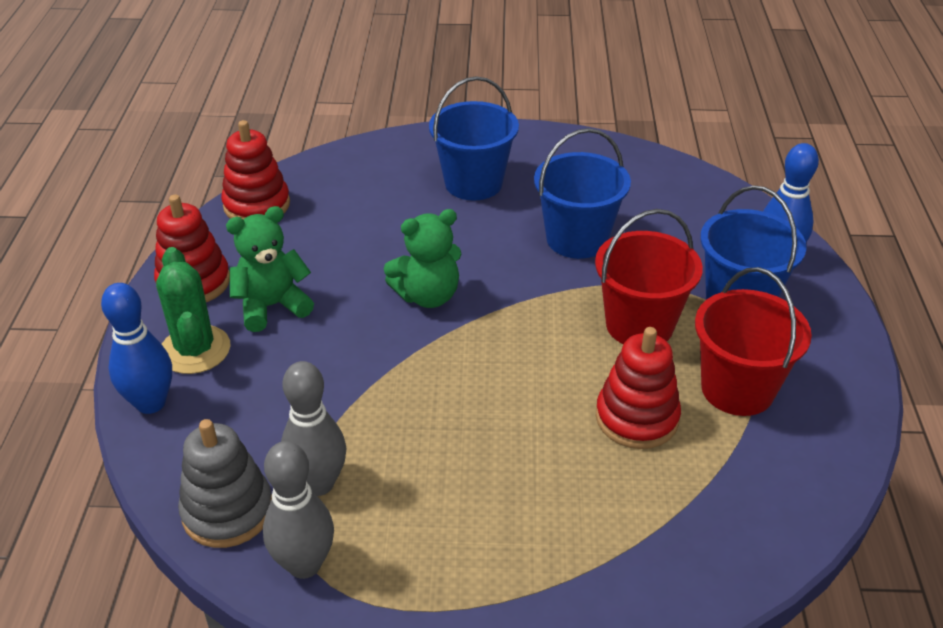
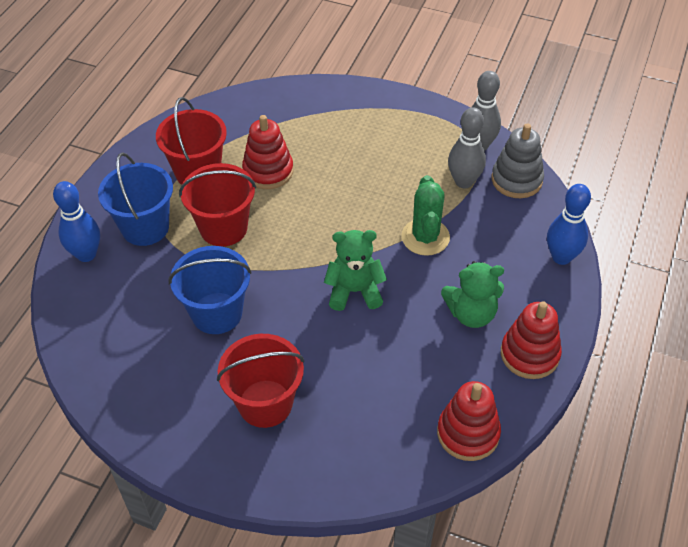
camera: 160 degrees left, 10 degrees up
green cactus [156,247,230,374] -> green cactus moved to [401,175,450,256]
blue bucket [429,76,519,201] -> red bucket [217,334,304,428]

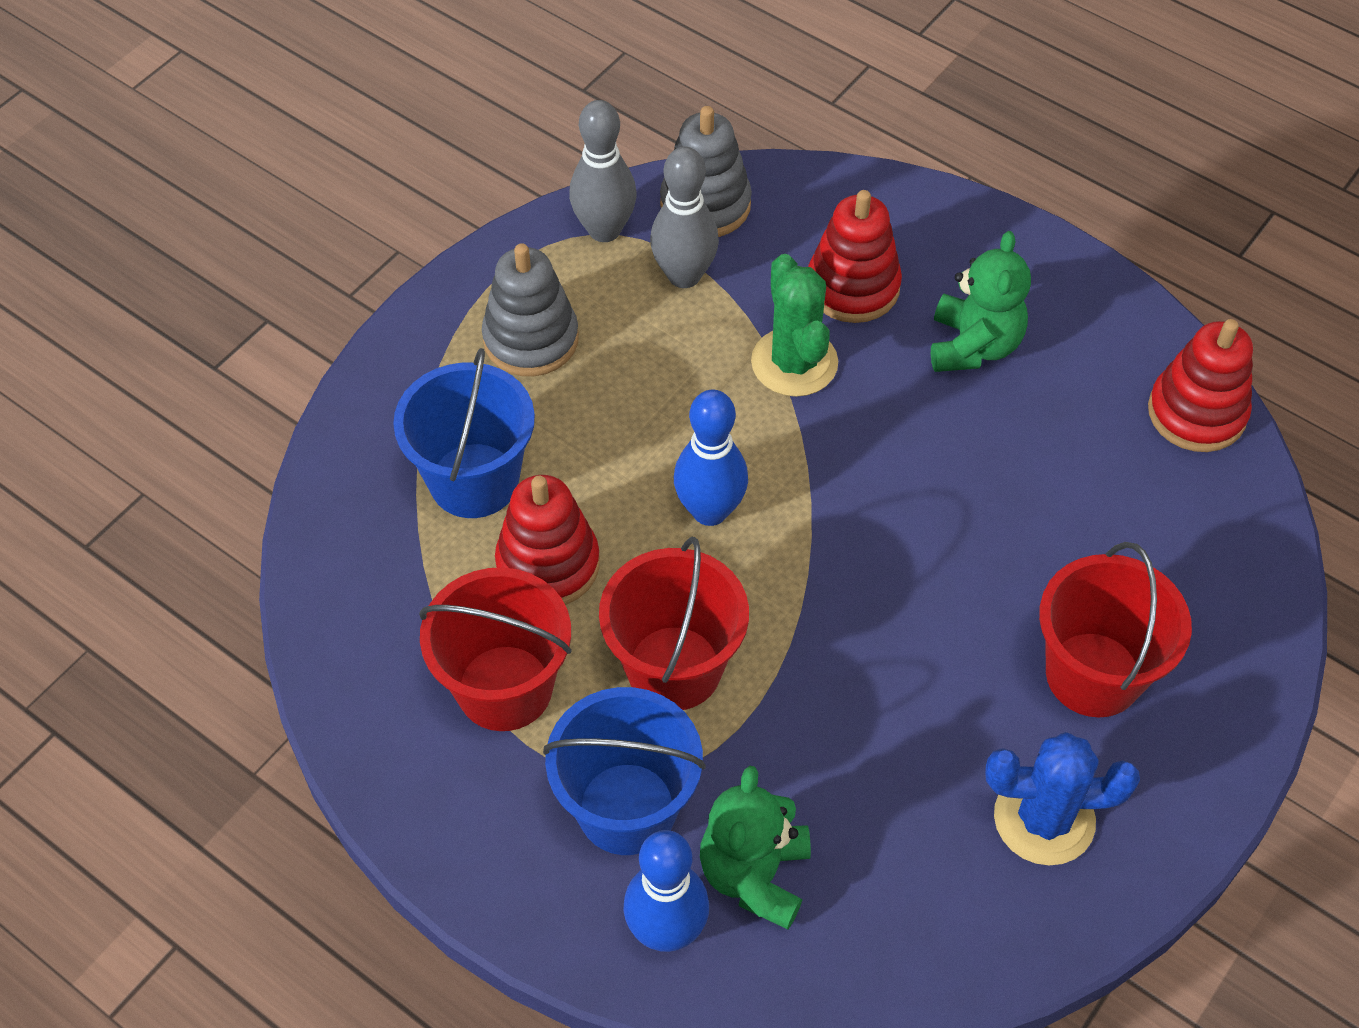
camera: 75 degrees left, 5 degrees up
blue bucket [169,246,252,334] -> blue bucket moved to [393,348,535,518]
green teddy bear [324,230,387,311] -> green teddy bear moved to [700,766,811,930]
green cactus [401,175,450,256] -> green cactus turned 60 degrees clockwise [751,254,838,397]
red stacking toy [501,301,562,379] -> red stacking toy moved to [808,190,902,323]
blue bowling pin [547,184,591,265] -> blue bowling pin moved to [674,390,748,526]
none -> grey stacking toy [482,243,579,376]
none -> blue cactus [985,732,1140,865]

